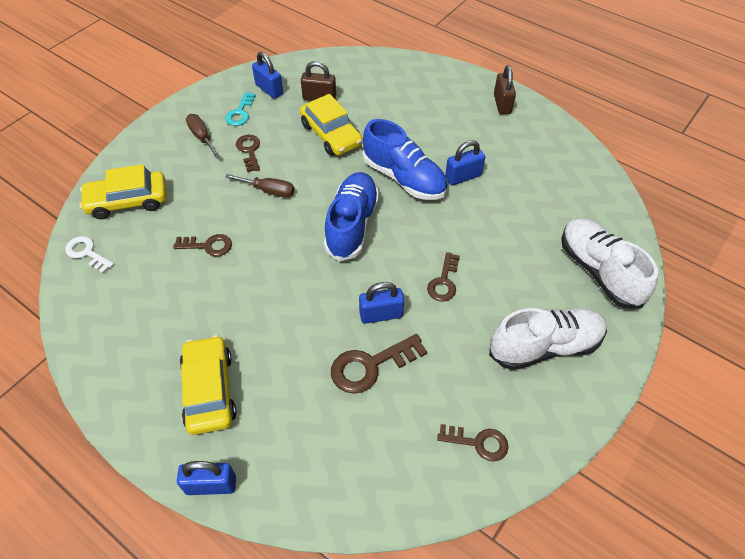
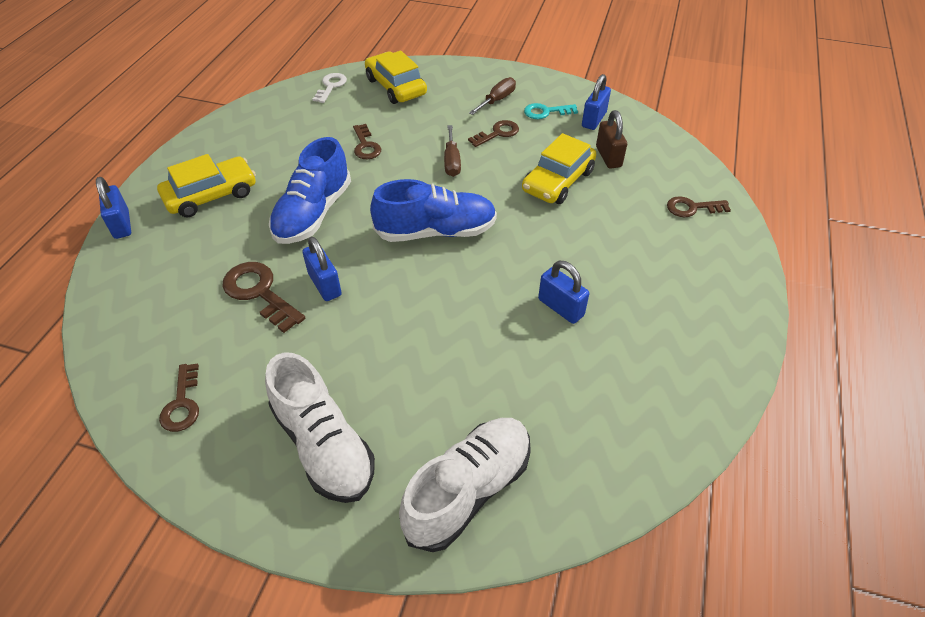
camera: 70 degrees right, 5 degrees down
blue shoe [363,119,447,200] -> blue shoe moved to [269,137,351,244]
brown key [427,252,460,302] -> brown key moved to [667,196,731,217]
brown padlock [494,65,516,114] -> none

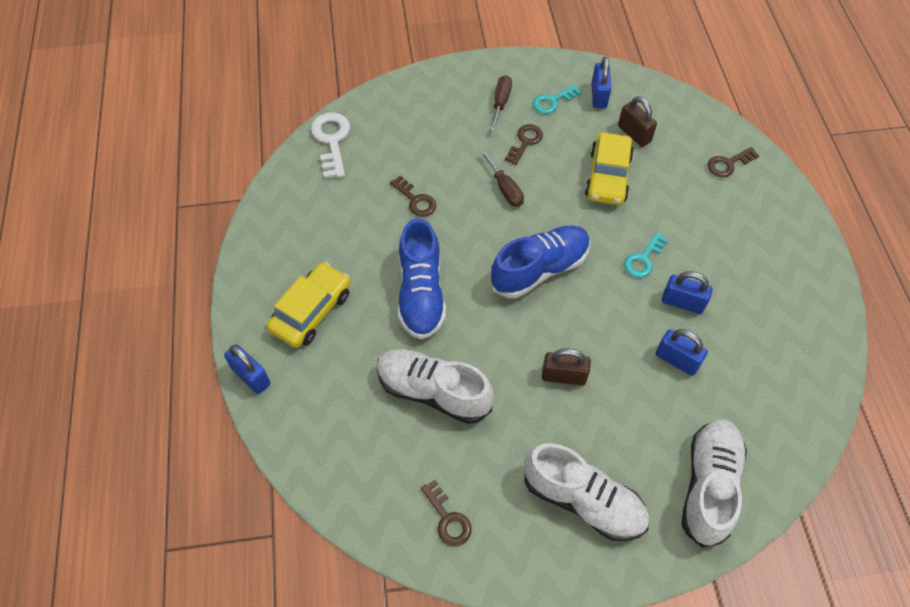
camera: 25 degrees left, 10 degrees up
brown key [223,262,305,333] -> white shoe [376,349,494,424]
blue padlock [302,237,342,301] -> blue padlock moved to [656,329,708,376]
white key [312,73,347,103] -> white key [311,112,350,179], size x1.52
yellow car [365,51,427,104] -> none
none -> brown padlock [542,349,591,386]
none -> turquoise key [624,232,669,278]

